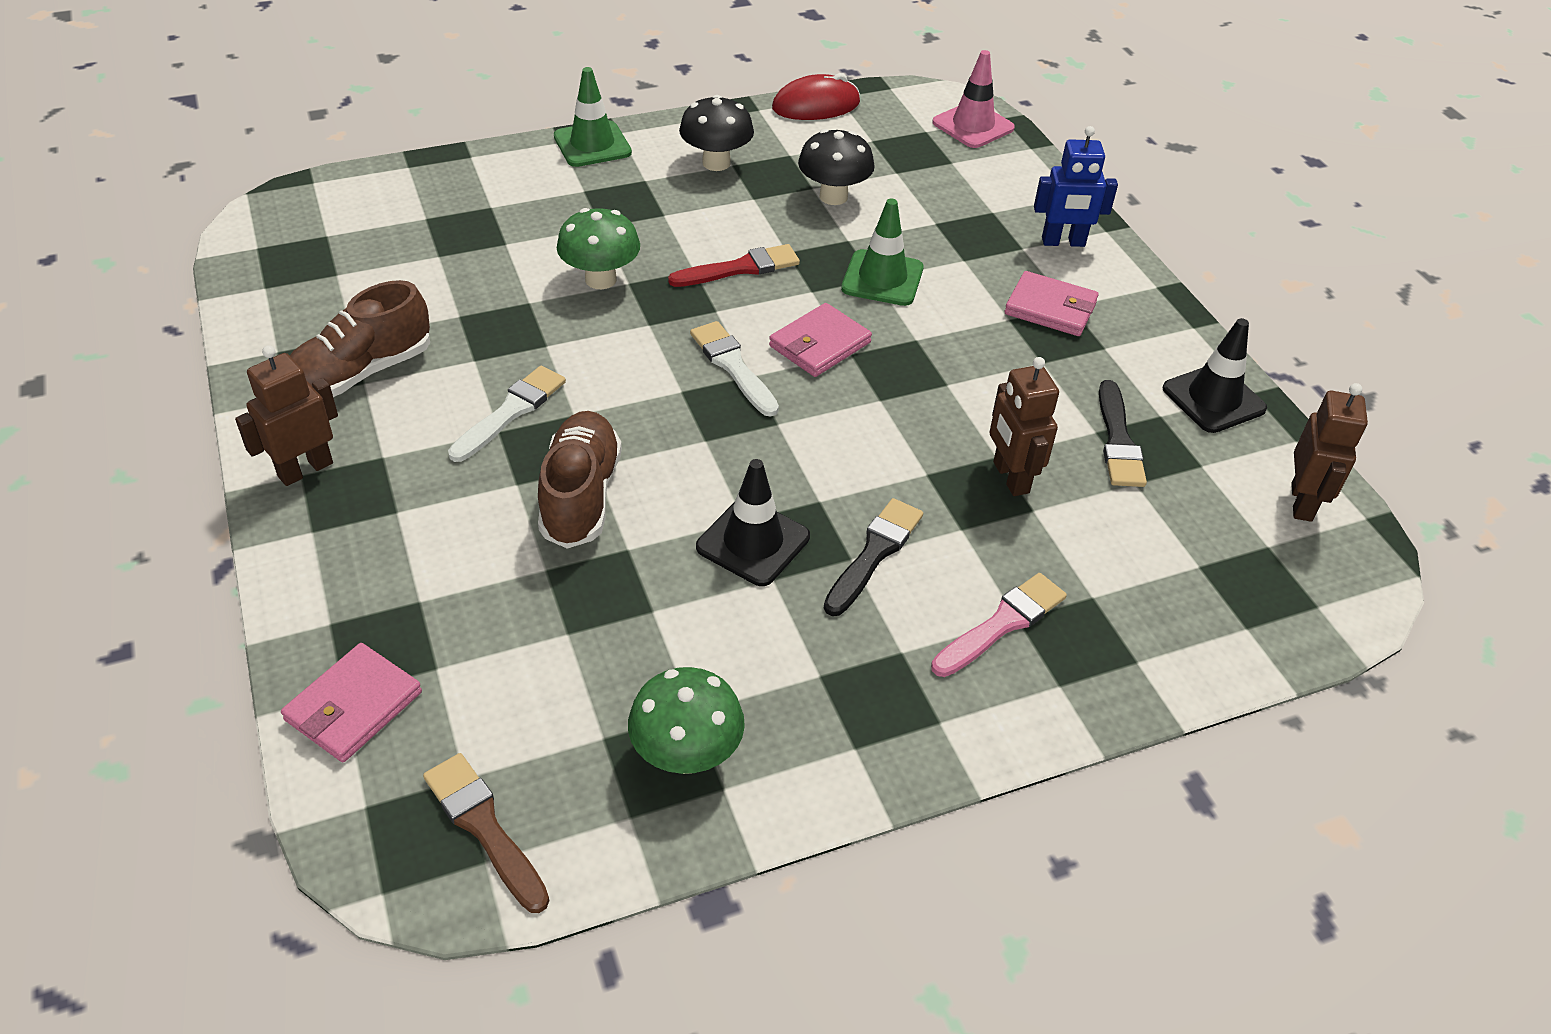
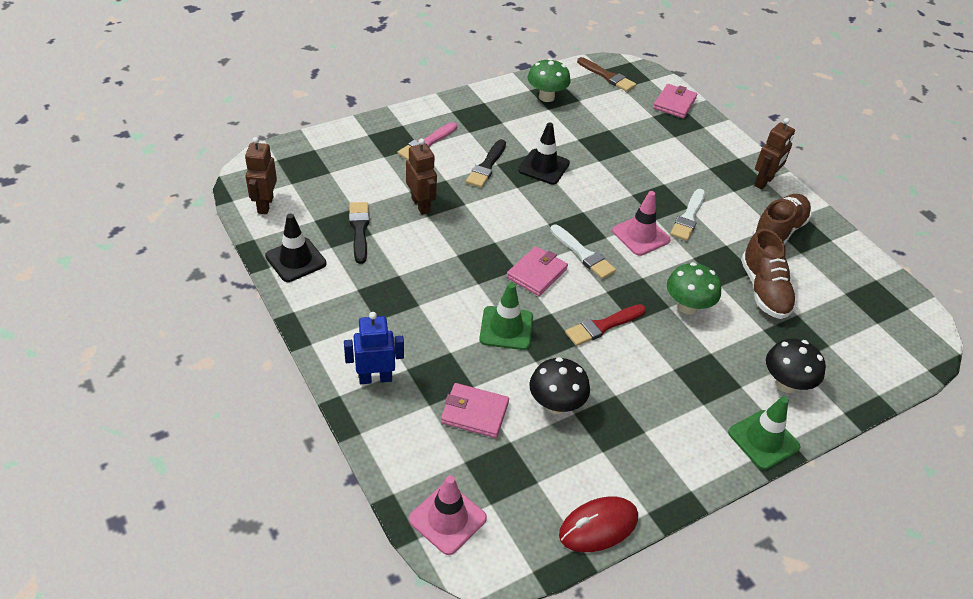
camera: 170 degrees right, 0 degrees up
brown shoe [538,411,622,549] -> brown shoe moved to [741,228,797,319]
black mushroom [679,95,754,171] -> black mushroom moved to [766,339,826,393]
pink wallet [1005,271,1098,336] -> pink wallet moved to [441,383,509,438]
none -> pink traffic cone [612,191,671,256]

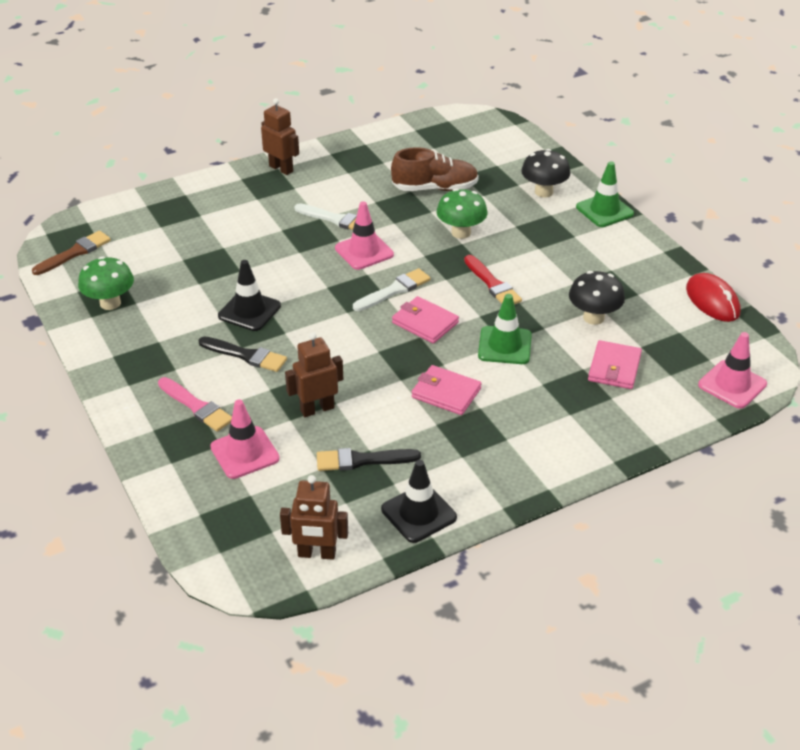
camera: 85 degrees left, 5 degrees down
blue robot [344,312,404,384] -> none
pink wallet [653,84,697,118] -> pink wallet moved to [412,365,482,415]
brown shoe [752,194,812,245] -> none
none -> pink traffic cone [210,400,280,479]

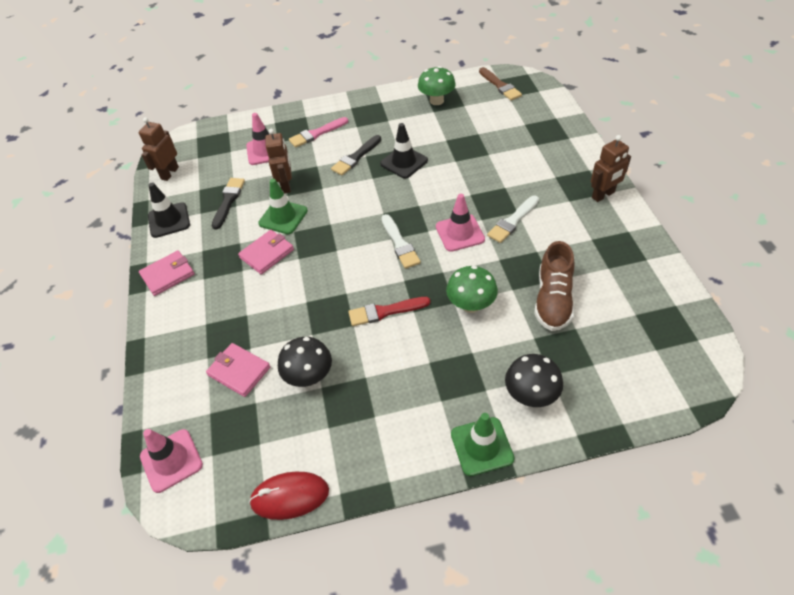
camera: 110 degrees right, 10 degrees up
pink wallet [392,296,459,344] -> pink wallet moved to [139,250,194,296]
green traffic cone [478,294,532,364] -> green traffic cone moved to [258,179,308,234]

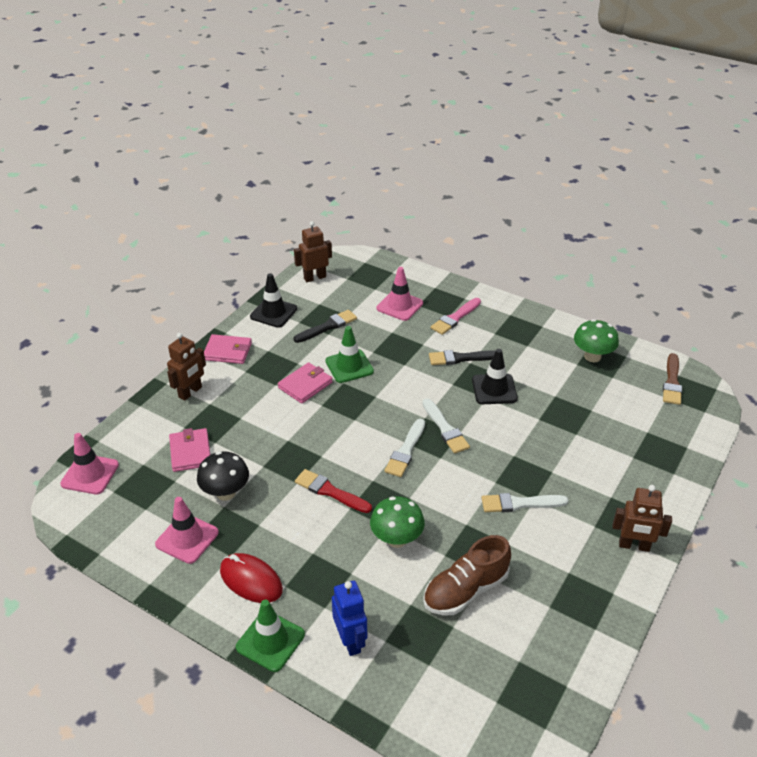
camera: 40 degrees right, 10 degrees down
pink wallet [238,230,294,274] -> pink wallet turned 45 degrees counterclockwise [278,362,333,404]
red mouse [249,472,329,520] -> red mouse moved to [220,553,283,603]
brown robot [265,129,292,193] -> brown robot moved to [167,333,206,401]
pink brush [289,117,348,148] -> pink brush turned 60 degrees counterclockwise [431,298,481,335]
pink traffic cone [436,194,485,252] -> pink traffic cone moved to [155,497,219,564]
black mushroom [505,354,563,407] -> blue robot [332,581,367,656]
none -> white brush [422,398,470,454]

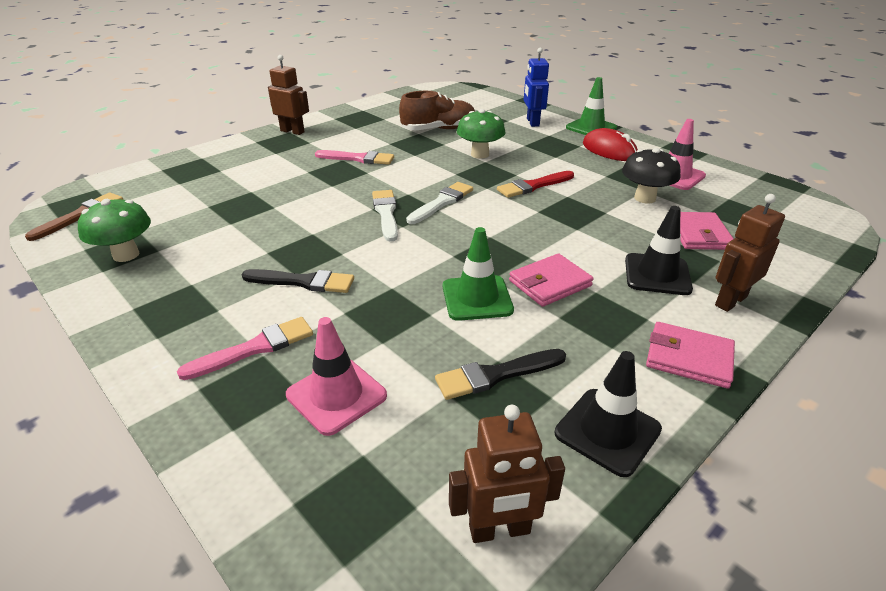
camera: 165 degrees left, 5 degrees down
pink traffic cone [60,433,119,494] -> none
red brush [295,469,372,513] -> red brush turned 105 degrees clockwise [497,171,574,198]
black traffic cone [472,349,518,404] -> black traffic cone moved to [625,206,693,295]
white brush [482,493,569,512] -> pink brush [315,150,394,165]

